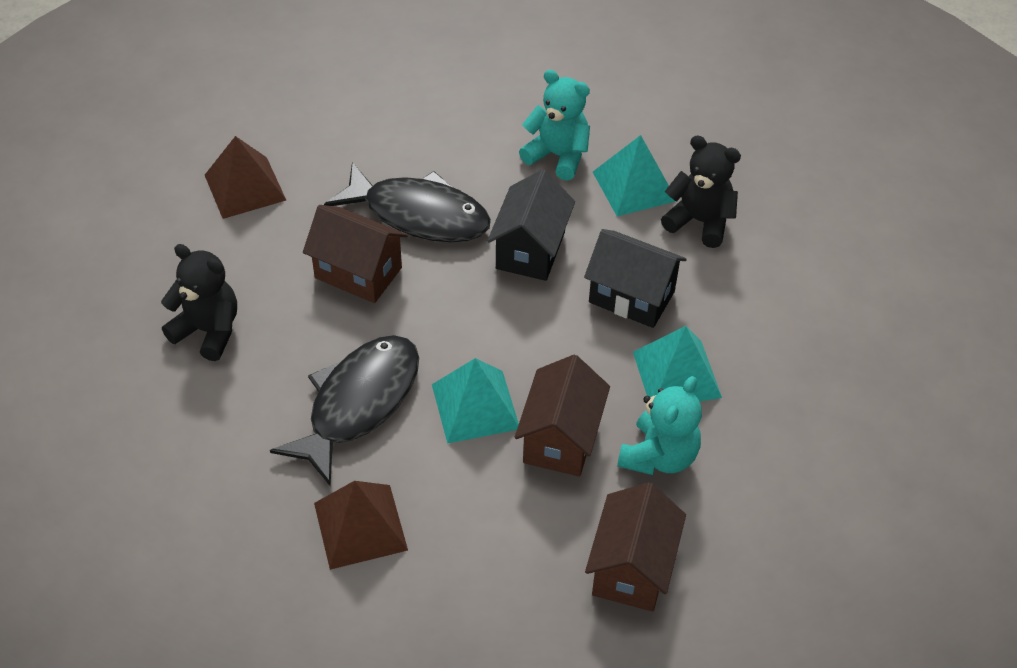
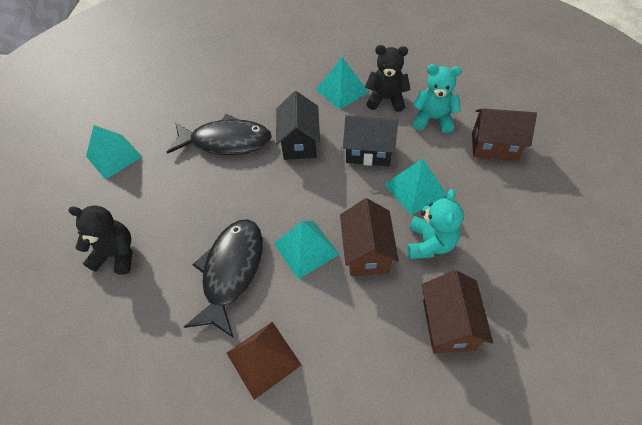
camera: 15 degrees left, 5 degrees up
brown pyramid [205,136,286,219] -> turquoise pyramid [86,125,142,180]
brown house [303,205,408,303] -> brown house moved to [472,109,537,161]
turquoise teddy bear [519,70,590,181] -> turquoise teddy bear moved to [413,64,462,133]

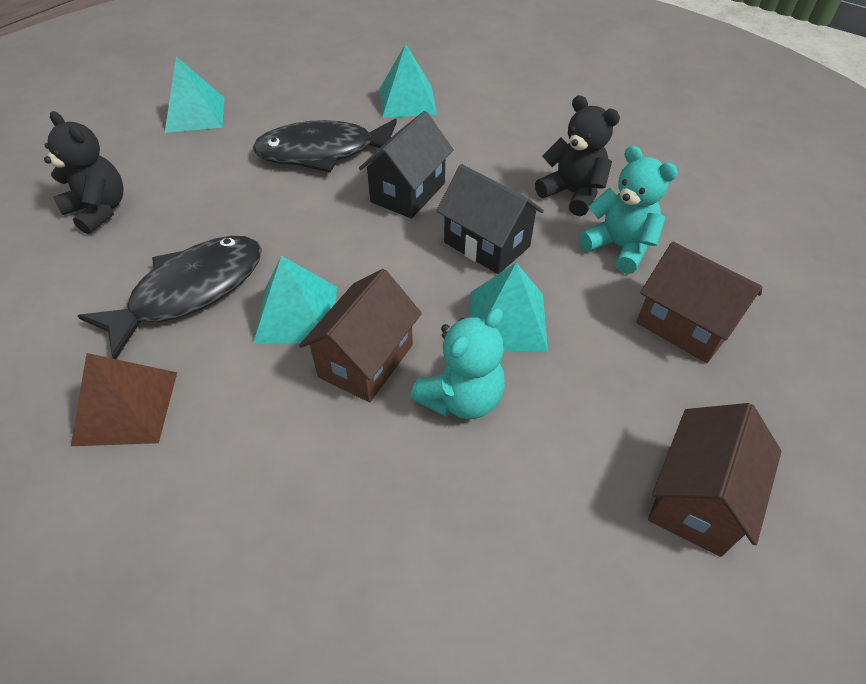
camera: 30 degrees right, 5 degrees down
black fish [167,114,272,155] -> black fish turned 135 degrees clockwise [253,119,397,173]
turquoise pyramid [316,57,368,110] -> turquoise pyramid moved to [380,44,437,118]
brown house [422,270,493,354] -> brown house moved to [648,403,782,557]

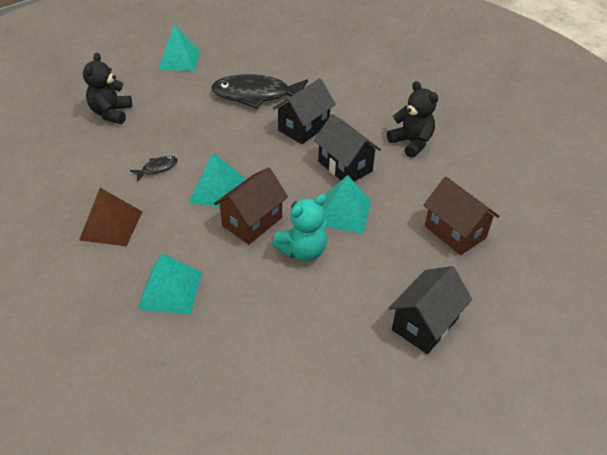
camera: 10 degrees right, 5 degrees down
black teddy bear [44,111,124,234] -> black teddy bear turned 135 degrees counterclockwise [83,53,132,124]
black fish [78,236,262,359] -> black fish [130,156,178,182], size x0.43
turquoise pyramid [380,44,437,118] -> turquoise pyramid moved to [137,253,202,314]
turquoise teddy bear [579,146,678,274] -> none
brown house [648,403,782,557] -> black house [389,266,472,354]

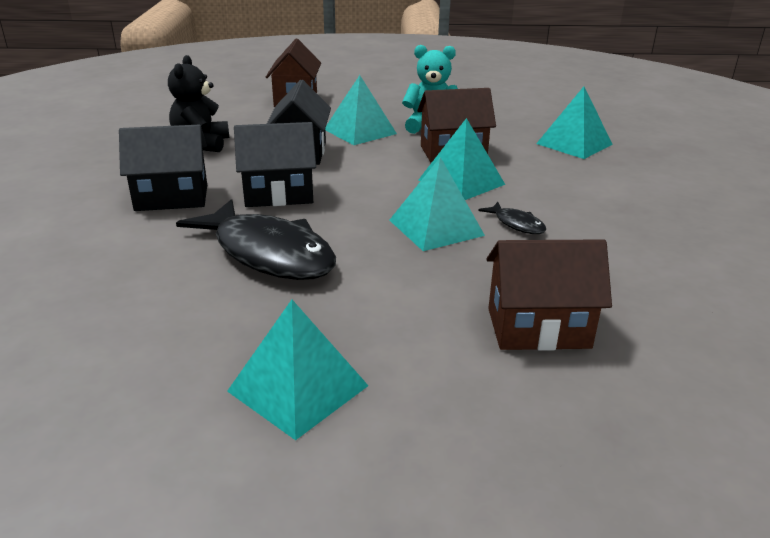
camera: 140 degrees left, 15 degrees down
brown pyramid [79,188,142,247] -> none
black teddy bear [83,53,132,124] -> brown house [486,239,612,351]
black fish [130,156,178,182] -> black fish turned 135 degrees counterclockwise [478,202,546,234]
black house [389,266,472,354] -> black house moved to [119,124,207,211]
none -> turquoise pyramid [389,157,485,251]

